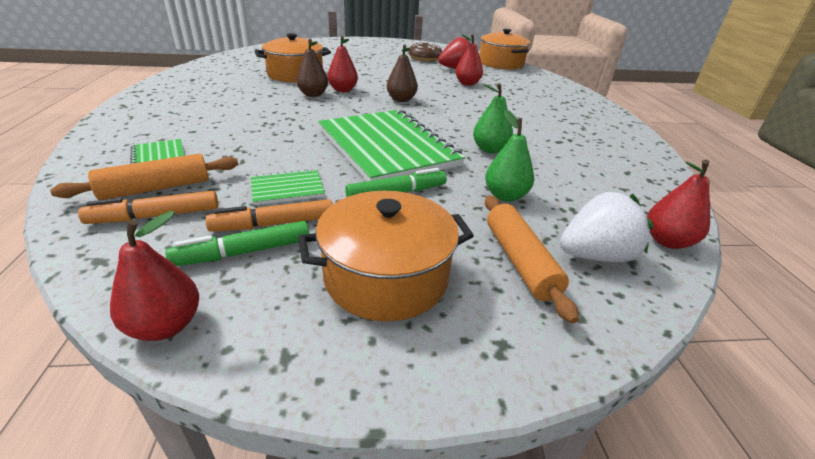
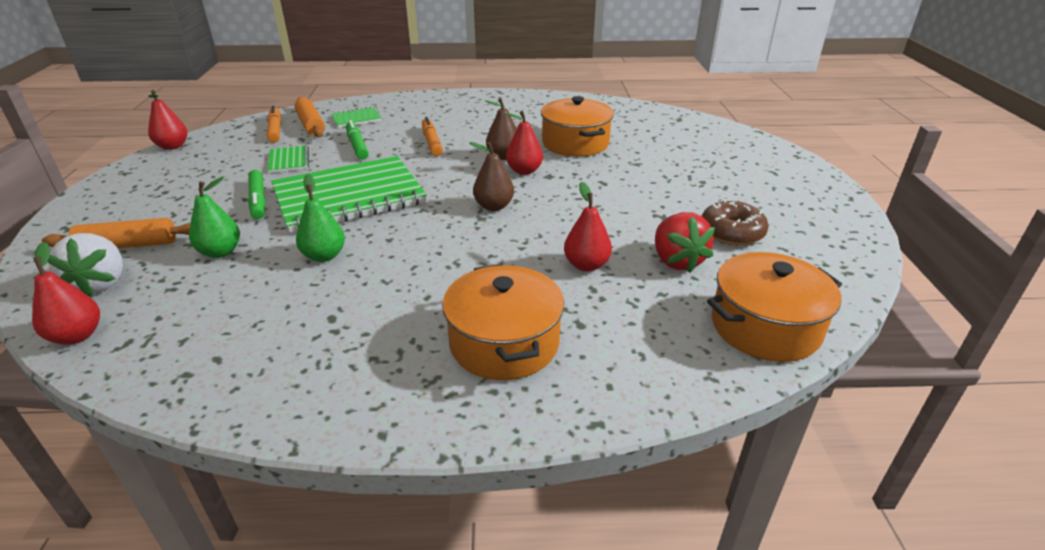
camera: 95 degrees right, 0 degrees up
green marker [165,221,309,266] -> green marker moved to [346,120,369,160]
orange marker [205,199,333,232] -> orange marker moved to [422,117,443,157]
orange pot [298,191,474,321] -> orange pot moved to [442,264,564,380]

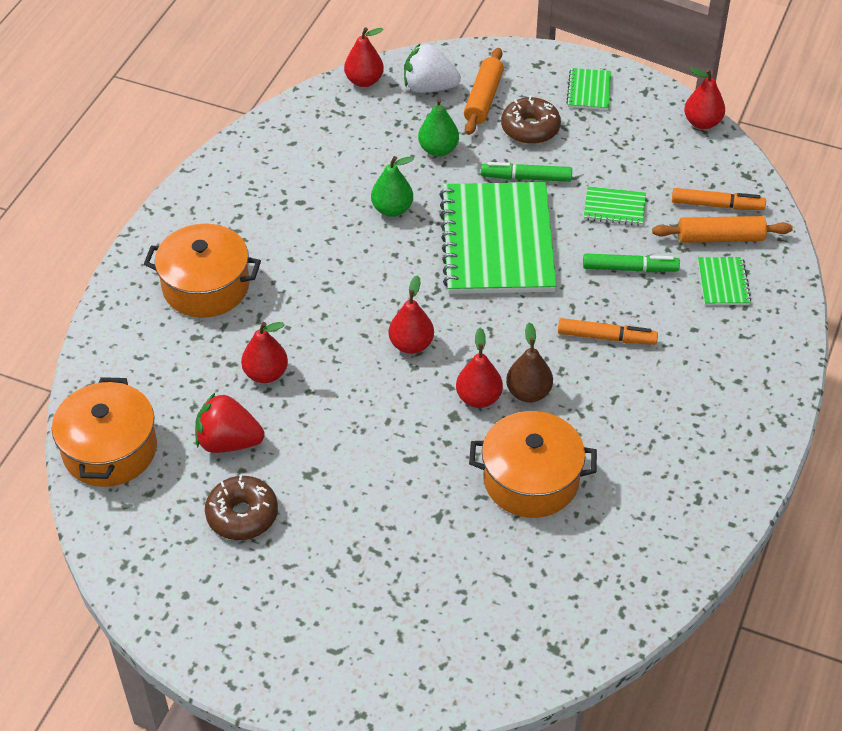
camera: 115 degrees right, 15 degrees up
brown pear [469,141,514,211] -> red pear [389,275,434,354]
none -> brown donut [501,95,561,144]
none -> green notebook [566,68,611,110]

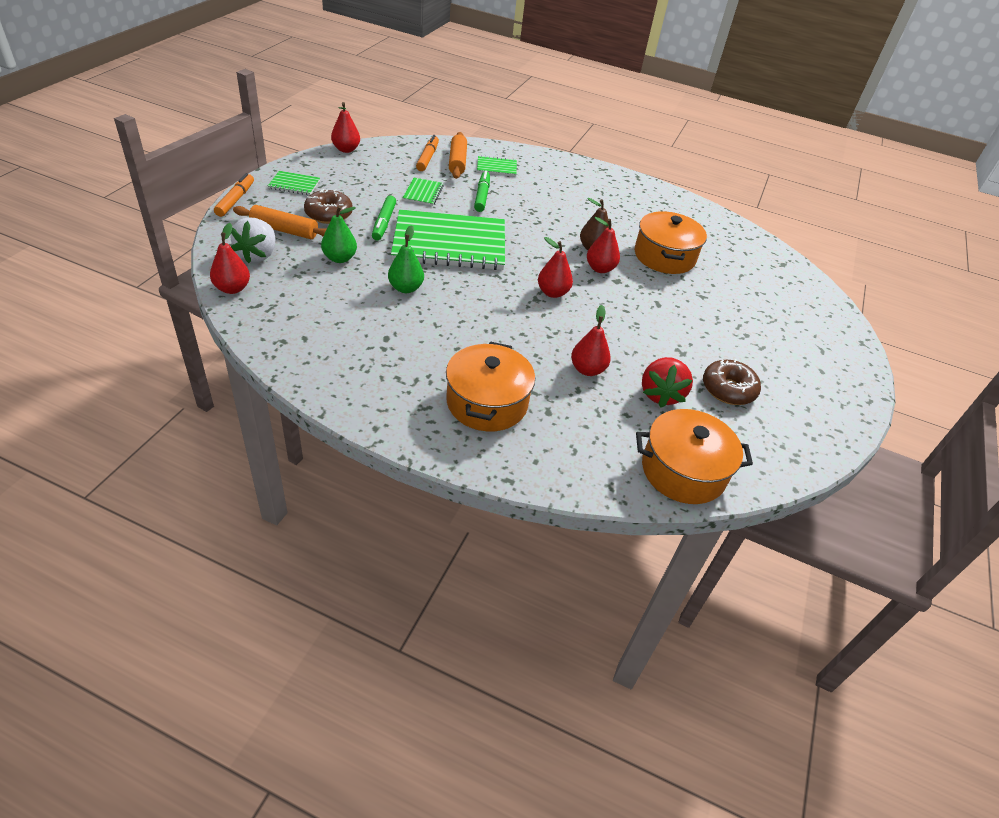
camera: 95 degrees left, 5 degrees down
orange marker [558,318,658,345] -> orange marker moved to [214,173,254,217]

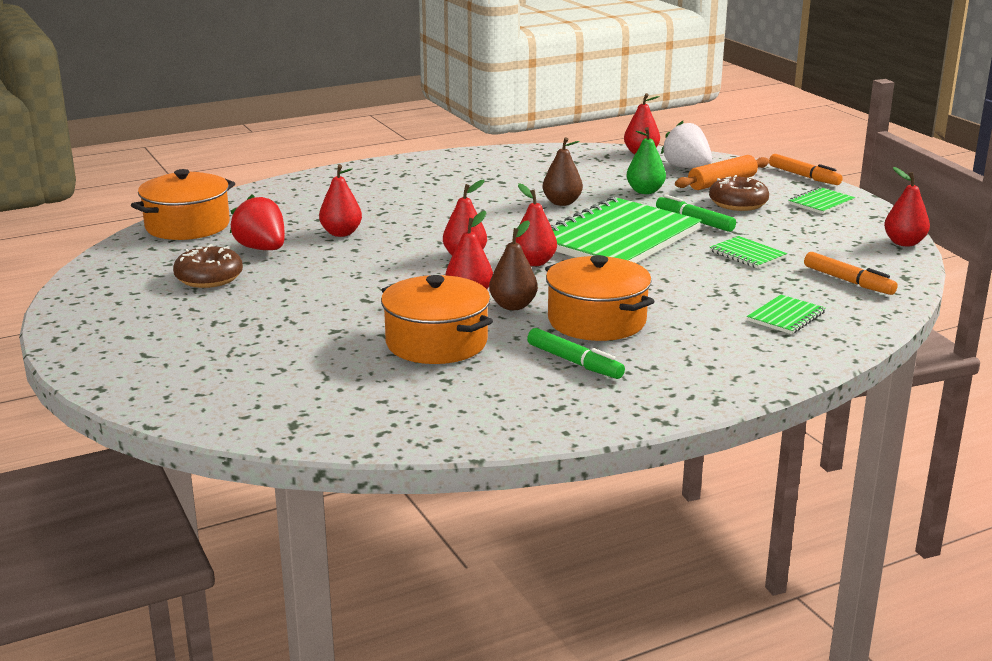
camera: 135 degrees right, 20 degrees down
green pear [388,225,424,293] -> brown pear [543,137,583,206]
orange pot [446,341,535,431] -> orange pot moved to [545,255,655,341]
orange rolling pin [449,132,467,179] -> none
green marker [474,171,490,212] -> green marker moved to [527,328,625,379]
none -> red pear [516,183,557,266]

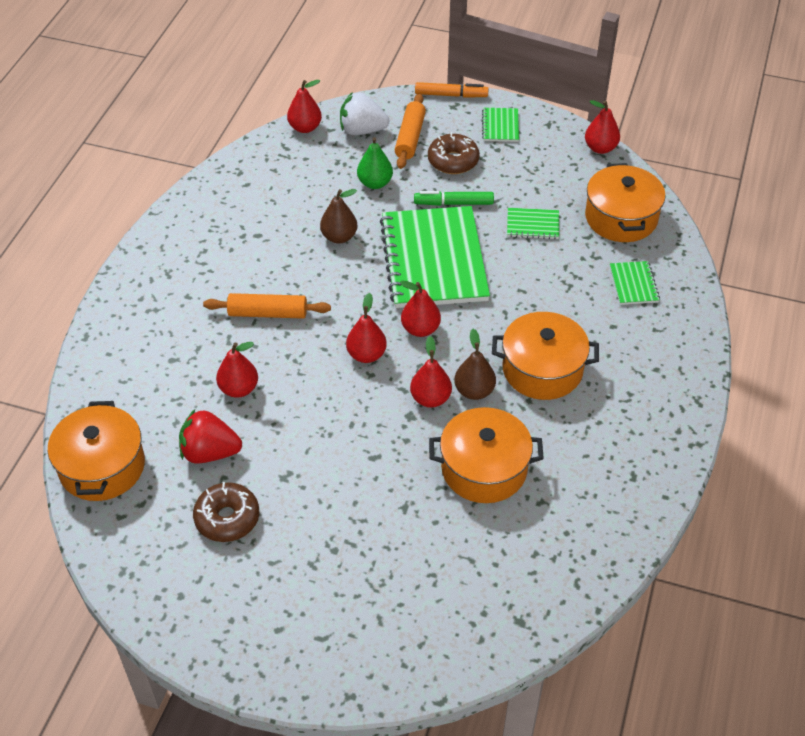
camera: 45 degrees left, 25 degrees up
green marker [527,328,625,379] -> none
orange marker [804,252,898,295] -> orange pot [585,163,666,242]
none -> orange rolling pin [203,293,331,319]

